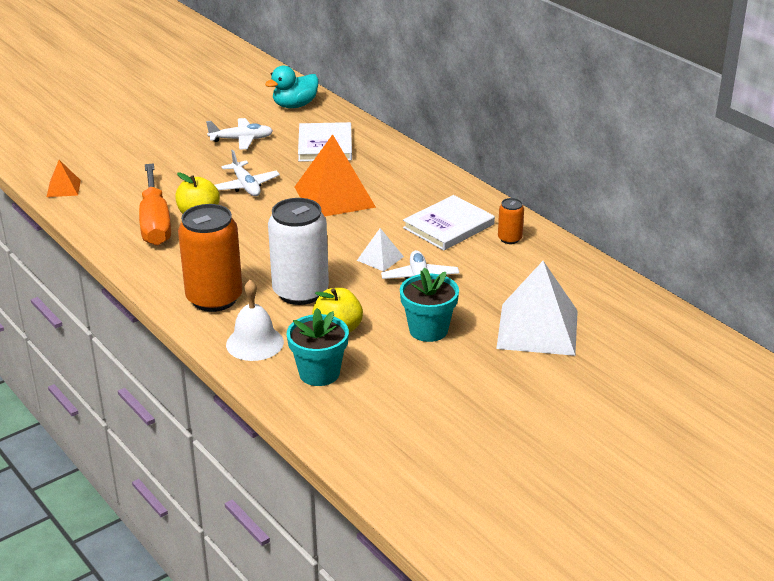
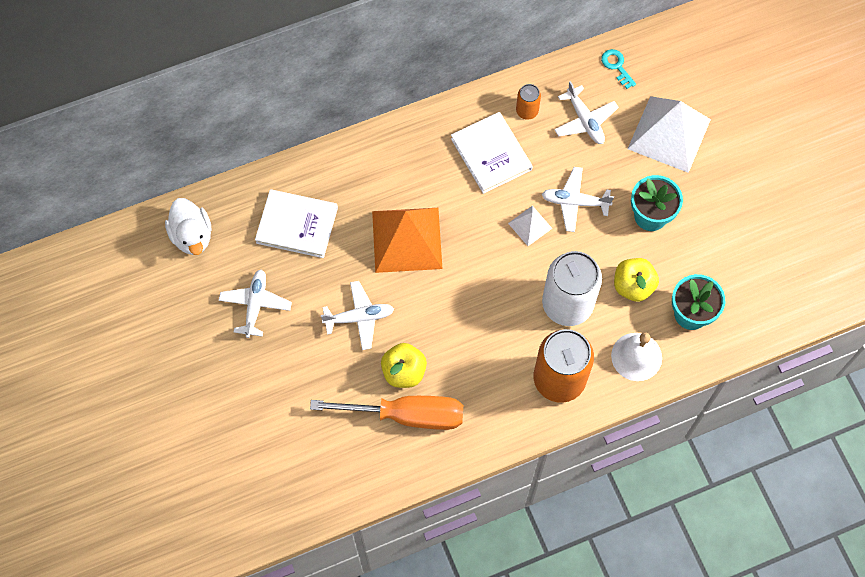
camera: 75 degrees left, 35 degrees up
orange pyramid [47,160,81,197] -> none
turquoise duck [265,66,319,108] -> white duck [165,198,212,255]
none -> white plane [554,81,619,144]
none -> turquoise key [601,49,636,89]

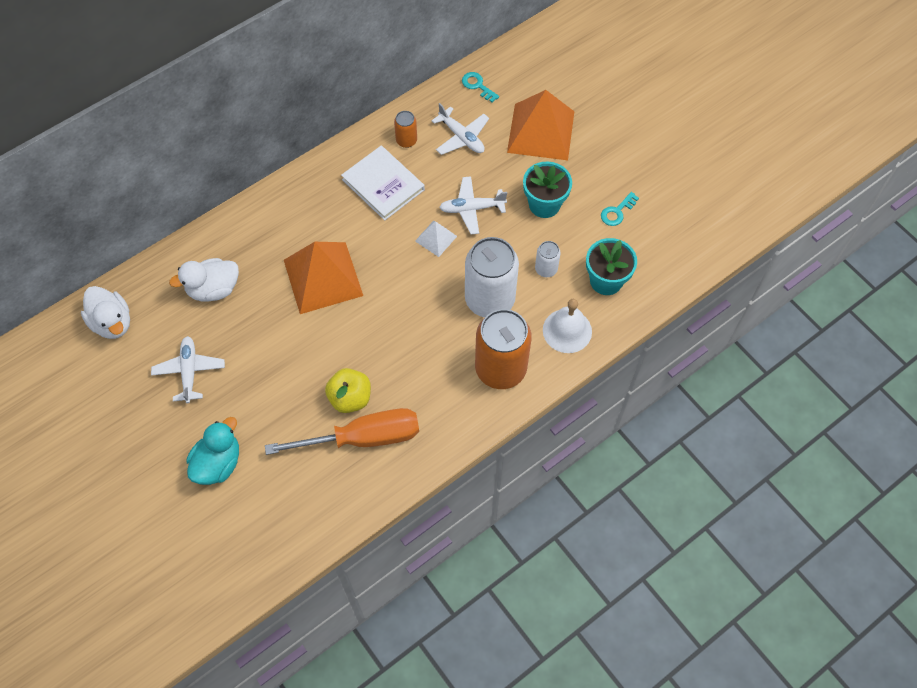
camera: 15 degrees left, 5 degrees down
white book [255,189,338,258] -> white duck [169,258,239,301]
white plane [321,281,394,350] -> none
yellow apple [614,258,659,302] -> white can [535,241,561,277]
white pyramid [628,96,711,173] -> orange pyramid [507,90,574,160]
none -> turquoise duck [187,417,239,485]
none -> turquoise key [601,192,639,226]

